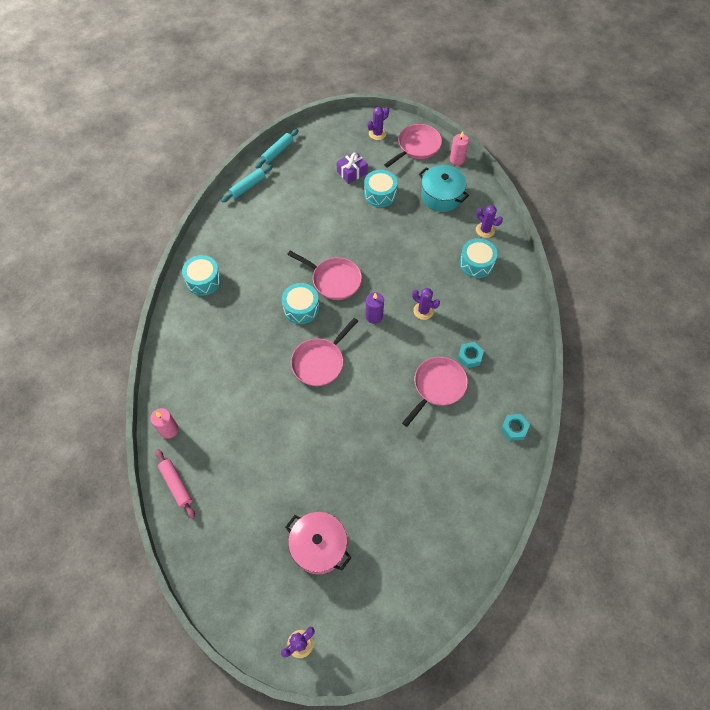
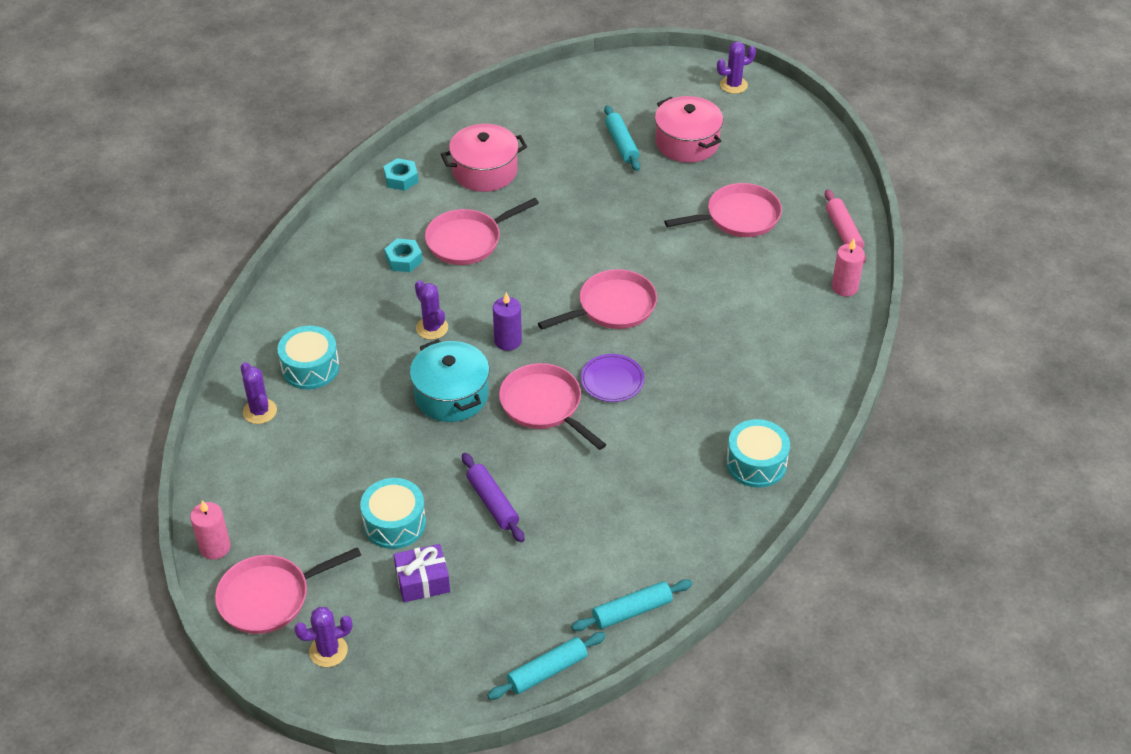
camera: 160 degrees left, 15 degrees down
turquoise drum [282,283,319,324] -> purple plate [580,354,645,402]
turquoise pot [419,165,469,212] -> turquoise pot moved to [410,339,490,422]
none -> pink pot [441,124,527,192]
none -> purple rolling pin [462,453,525,542]
none -> turquoise rolling pin [604,105,640,171]
none -> pink pan [664,183,782,237]

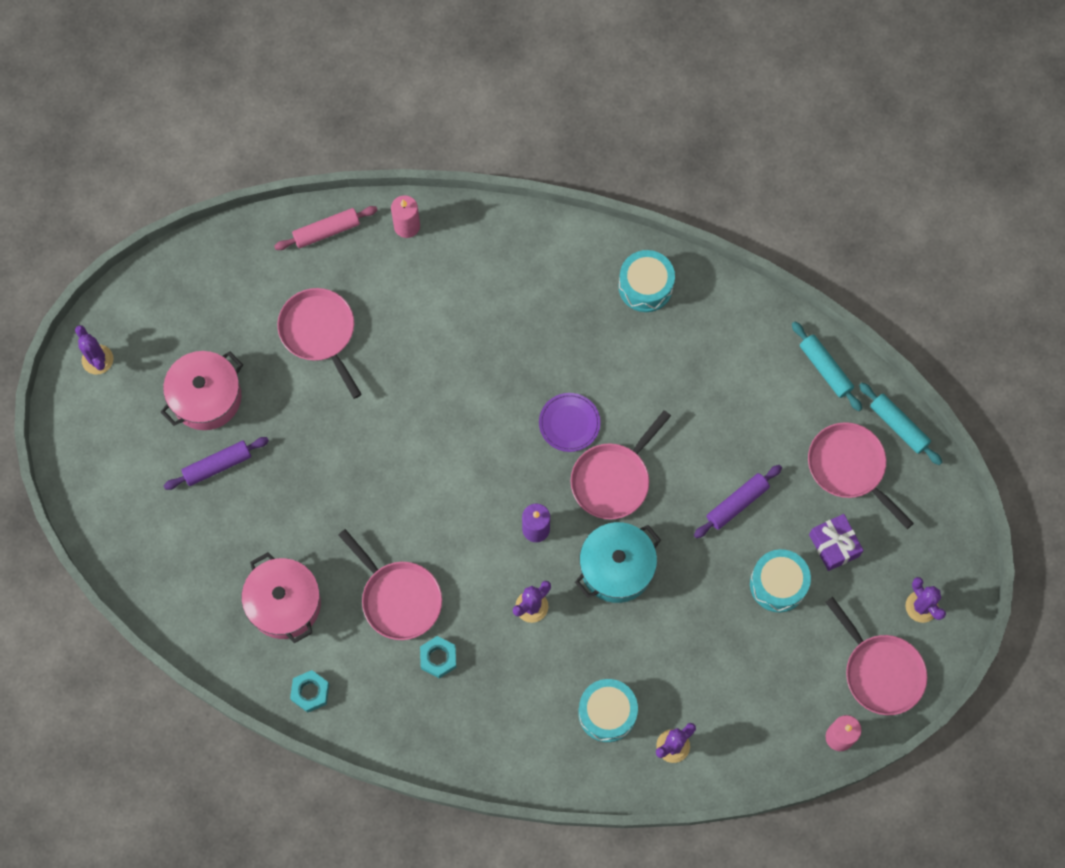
camera: 100 degrees left, 25 degrees up
pink pan [538,269,657,329] -> pink pan moved to [808,422,914,529]
turquoise rolling pin [604,105,640,171] -> purple rolling pin [164,437,269,490]

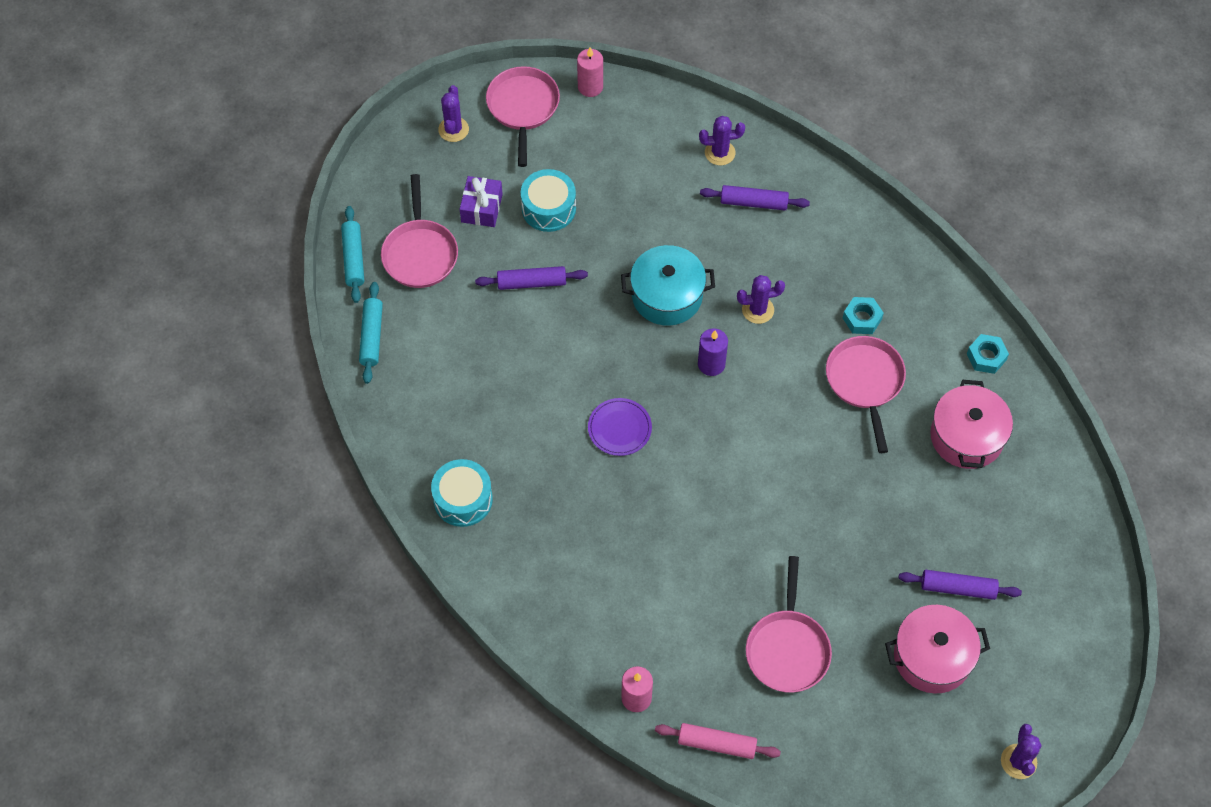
camera: 145 degrees left, 10 degrees down
pink pan [571,410,671,519] -> none
turquoise drum [578,679,638,742] -> purple rolling pin [700,185,810,210]

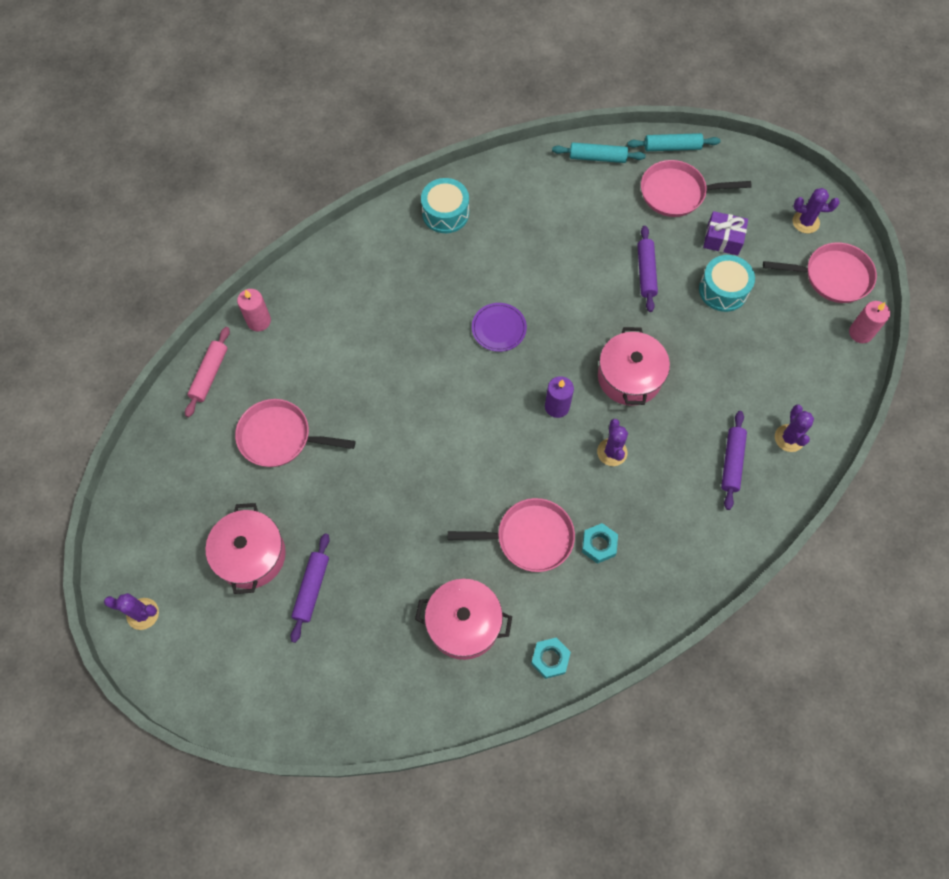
camera: 95 degrees right, 5 degrees up
turquoise pot [621,245,715,326] -> pink pot [598,327,670,406]

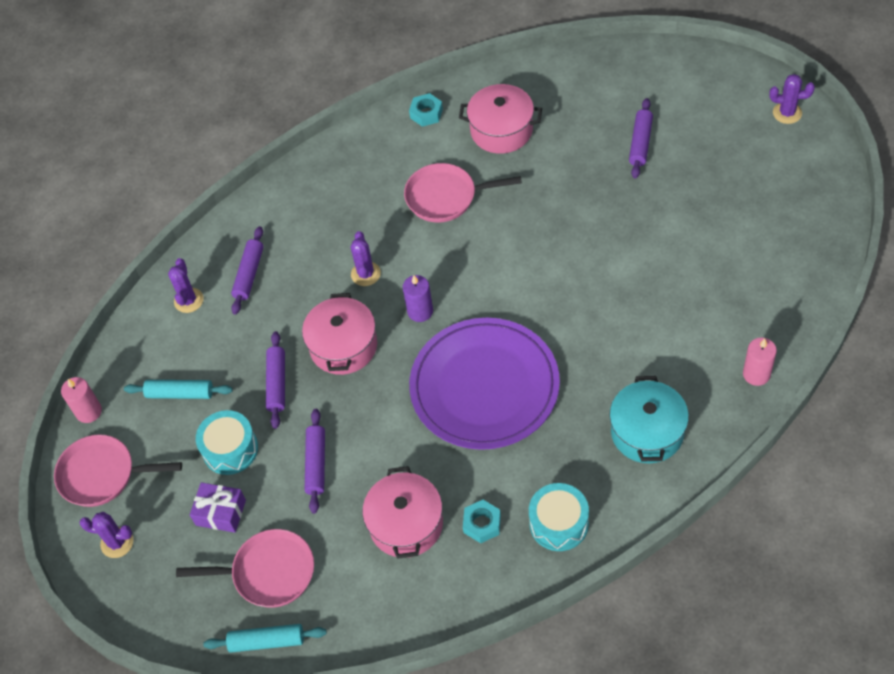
camera: 175 degrees left, 10 degrees down
pink rolling pin [185,327,230,417] -> none
pink pot [205,503,286,594] -> pink pot moved to [362,466,443,559]
pink pan [235,399,355,467] -> none
purple plate [472,303,527,352] -> purple plate [409,318,560,450], size x2.44
turquoise rolling pin [552,143,646,163] -> turquoise rolling pin moved to [124,380,233,399]
turquoise nut [582,523,618,564] -> turquoise nut moved to [463,500,501,543]
none -> purple rolling pin [266,331,285,429]
none -> turquoise pot [609,376,689,463]

